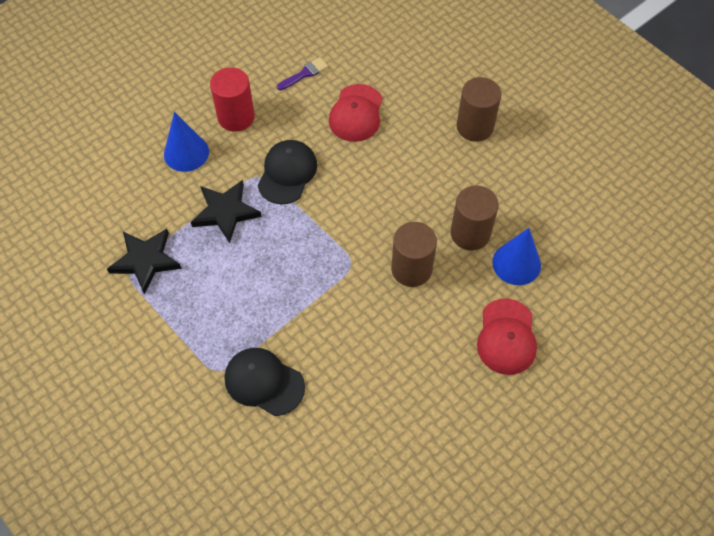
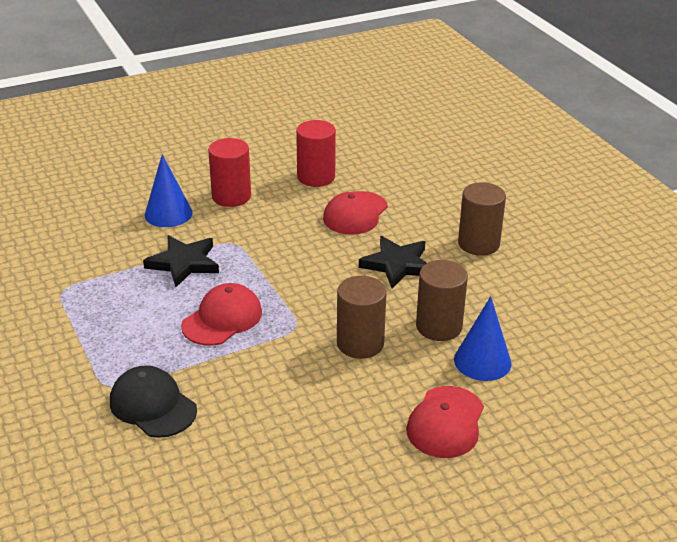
camera: 15 degrees right, 25 degrees down
black star [107,229,181,294] -> black star moved to [359,236,427,288]
black cap [257,140,317,204] -> none
purple brush [277,57,328,90] -> red cylinder [296,120,336,187]
none -> red cap [181,283,262,346]

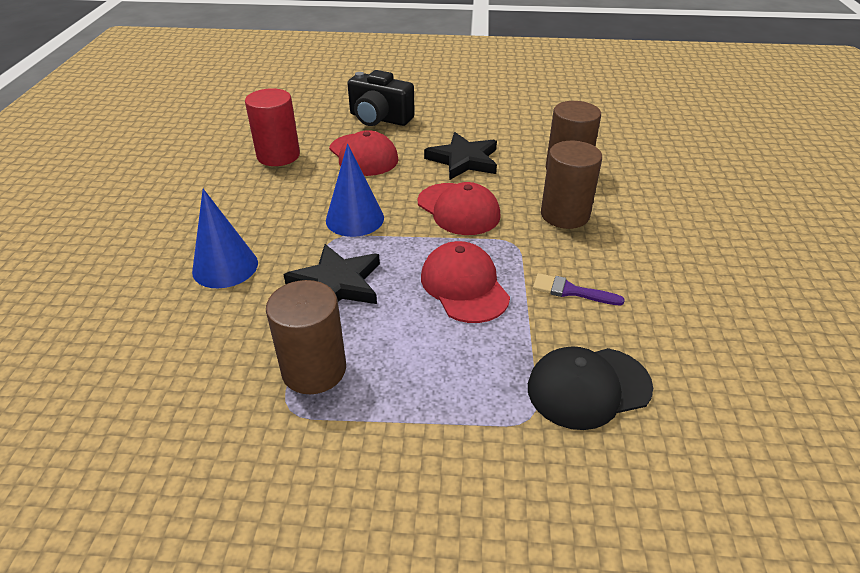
camera: 60 degrees left, 5 degrees up
red cylinder [208,138,251,207] -> none
red cap [406,386,484,458] -> red cap moved to [418,182,501,235]
blue cone [454,296,511,381] -> blue cone moved to [326,144,384,237]
brown cylinder [458,182,506,256] -> brown cylinder moved to [266,280,346,394]
none -> black camera [347,70,415,126]
none -> purple brush [533,273,625,306]

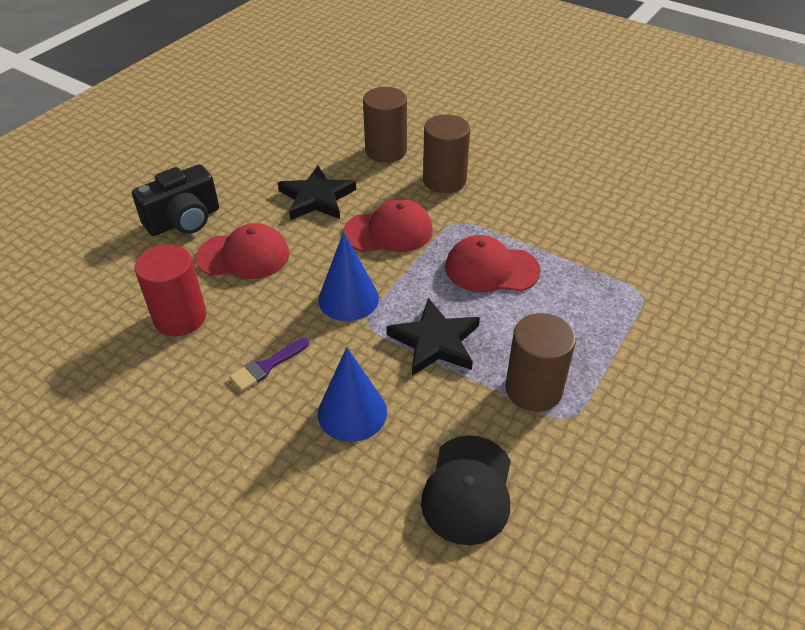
camera: 60 degrees left, 5 degrees up
black cap [528,346,653,430] -> black cap moved to [421,435,511,545]
purple brush [533,273,625,306] -> purple brush moved to [229,338,309,391]

